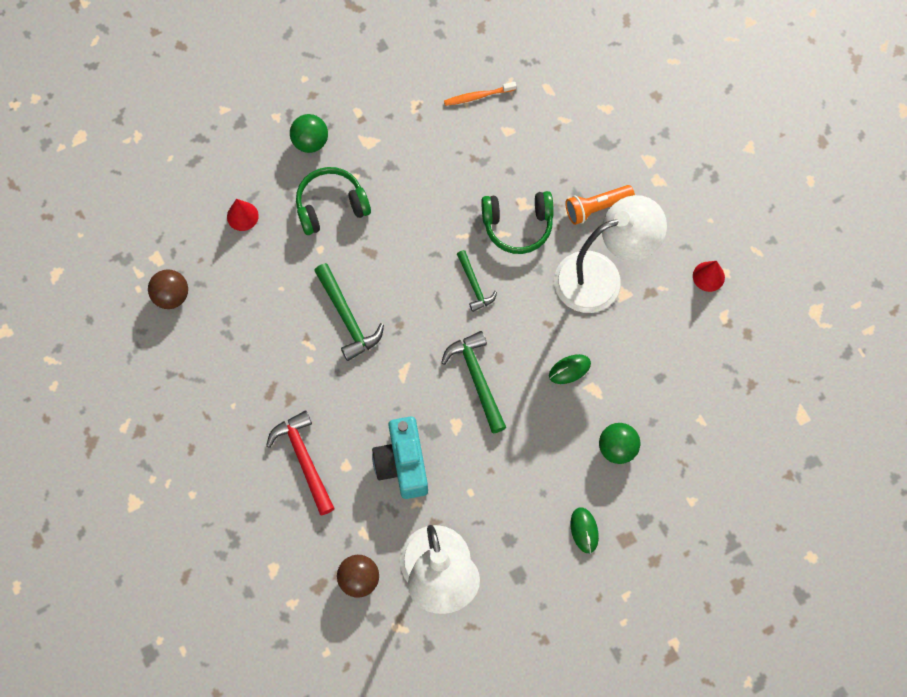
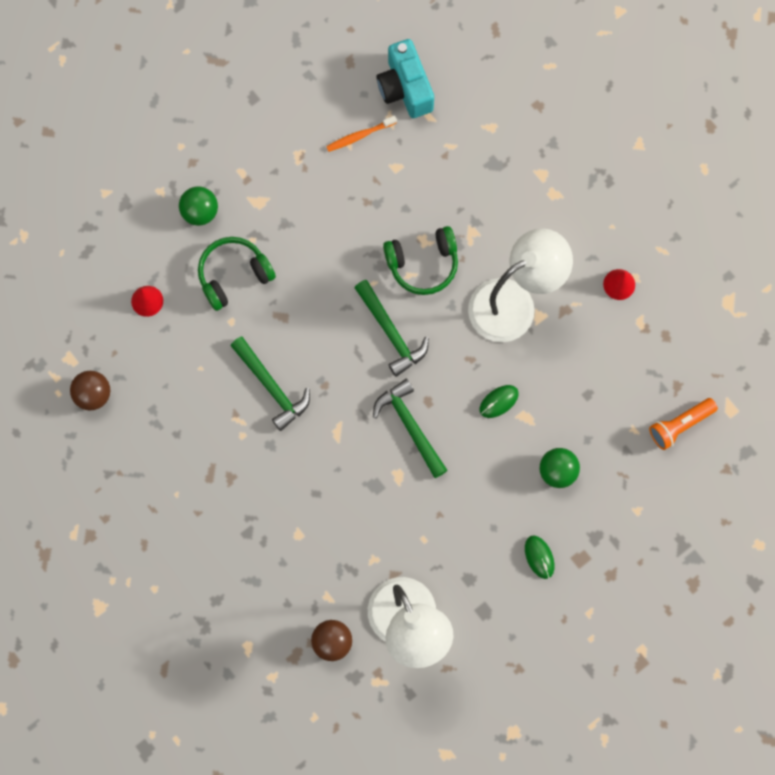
camera: 10 degrees left, 5 degrees up
red hammer [266,410,335,515] -> none
turquoise camera [372,416,428,499] -> turquoise camera moved to [376,39,434,118]
green hammer [457,250,497,312] -> green hammer [354,280,429,377], size x1.59
orange flashlight [565,185,635,225] -> orange flashlight moved to [649,398,718,450]

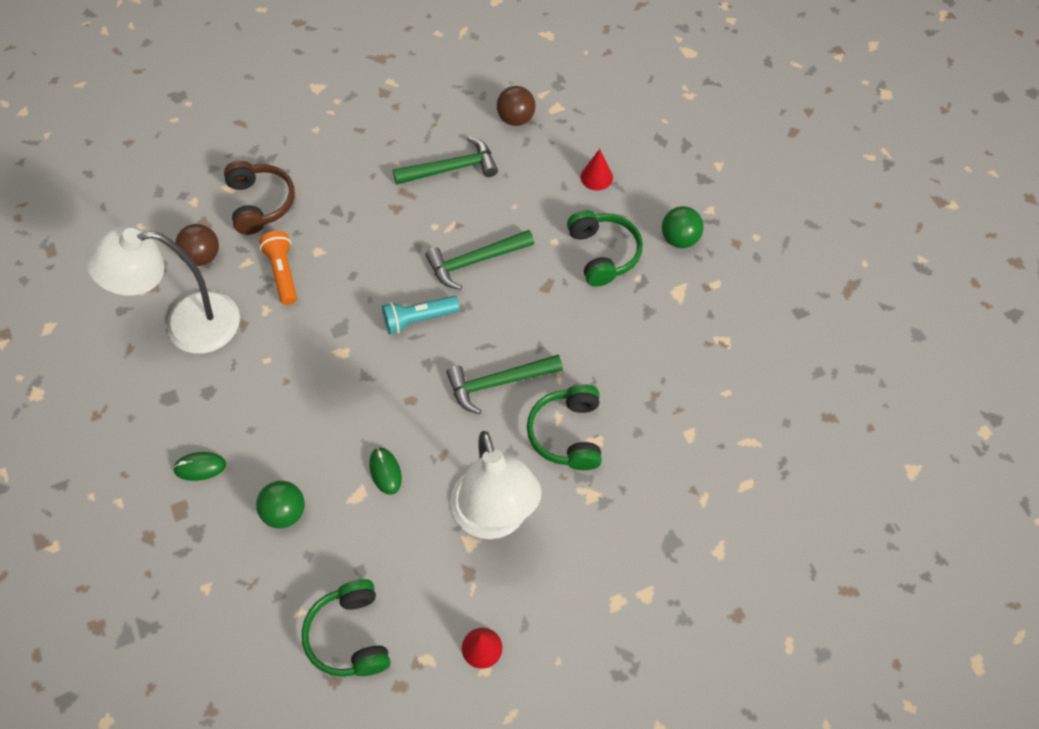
camera: 105 degrees right, 15 degrees down
orange toothbrush [326,115,397,152] -> none
green hammer [373,379,448,478] -> green hammer moved to [393,137,498,185]
turquoise camera [376,39,434,118] -> none
orange flashlight [649,398,718,450] -> orange flashlight moved to [259,231,297,305]
none -> brown headphones [224,161,295,235]
none -> green headphones [302,579,391,677]
none -> turquoise flashlight [382,296,460,334]

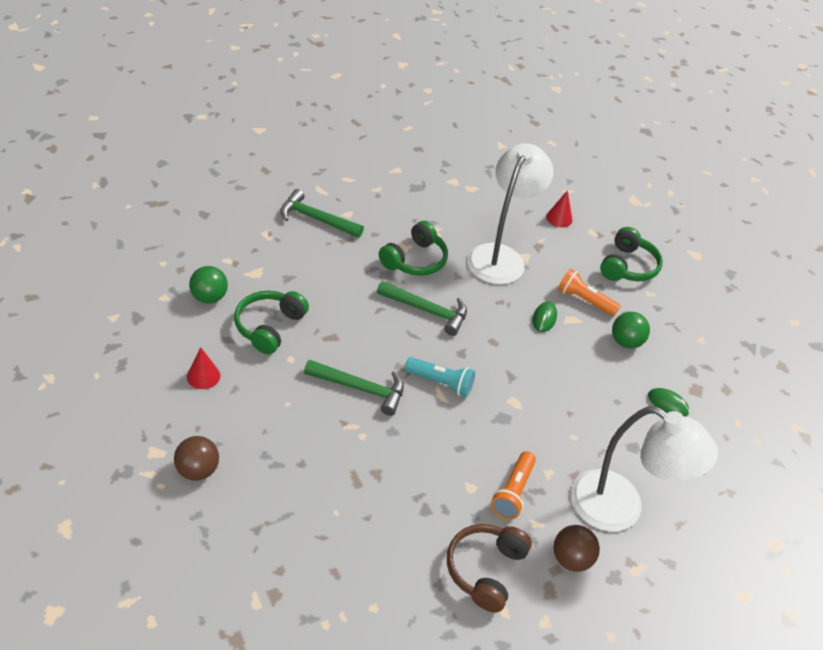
camera: 145 degrees left, 15 degrees down
green hammer [393,137,498,185] -> green hammer moved to [280,189,364,238]
none -> orange flashlight [558,269,620,316]

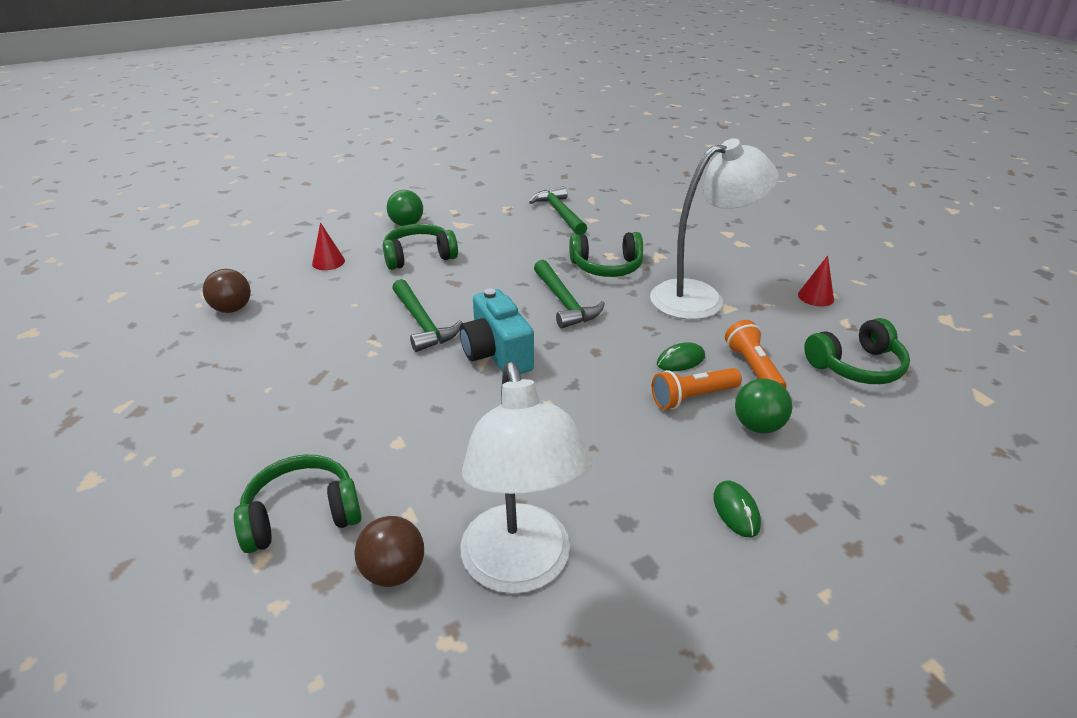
camera: 50 degrees right, 10 degrees down
turquoise flashlight [405,357,475,397] -> turquoise camera [460,289,534,374]
brown headphones [447,524,532,613] -> green headphones [234,454,362,553]
orange flashlight [491,451,536,519] -> orange flashlight moved to [652,368,742,410]

